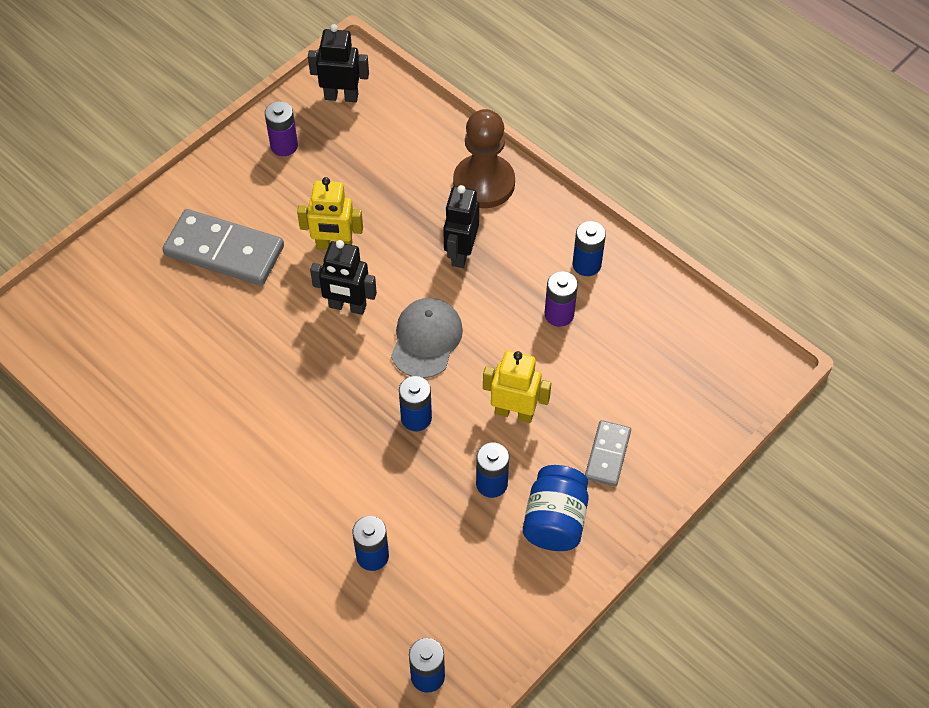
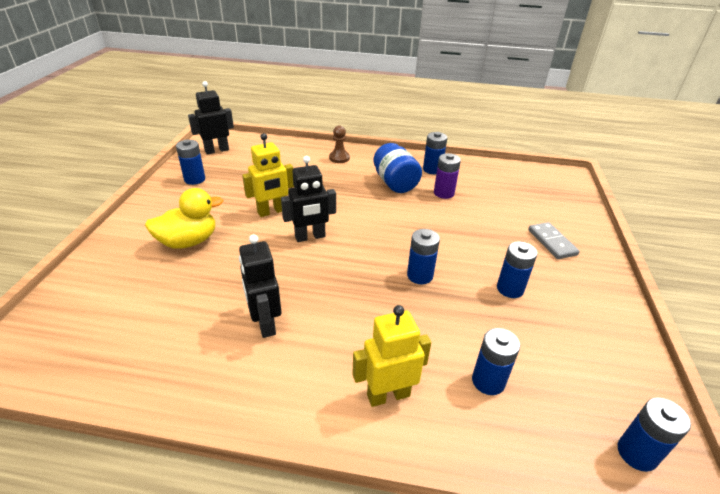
camera: 35 degrees left, 20 degrees down
grey domino [163,209,284,286] -> yellow duck [145,188,223,249]
purple battery [265,101,298,156] -> blue battery [176,139,205,185]
grey cap [391,298,463,378] -> none
black robot [443,185,479,268] -> black robot moved to [239,234,281,338]
brown pawn [453,109,515,208] -> brown pawn [329,125,350,163], size x0.50
yellow robot [483,351,551,423] -> yellow robot moved to [352,305,431,407]
blue jar [523,465,589,551] -> blue jar moved to [374,143,422,193]

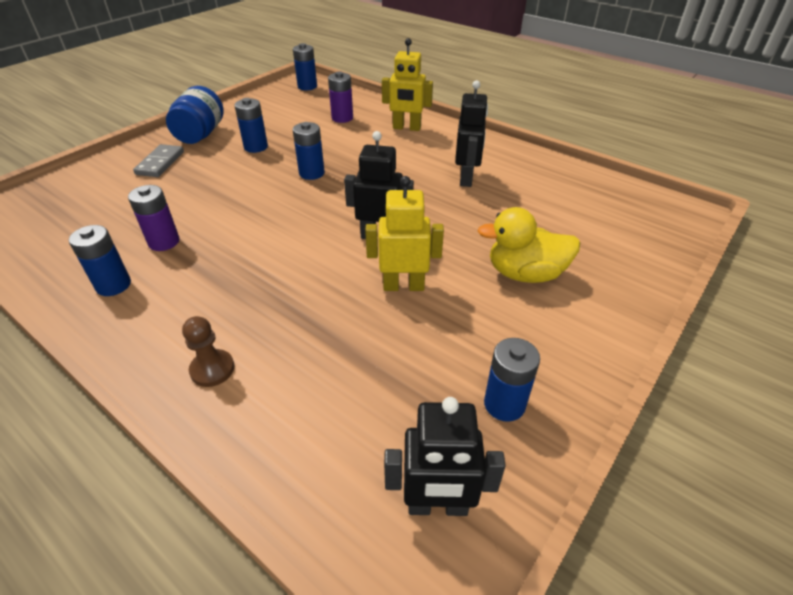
camera: 150 degrees left, 5 degrees up
blue jar [374,143,422,193] -> blue jar moved to [166,86,224,144]
blue battery [472,328,520,395] -> purple battery [328,71,353,123]

